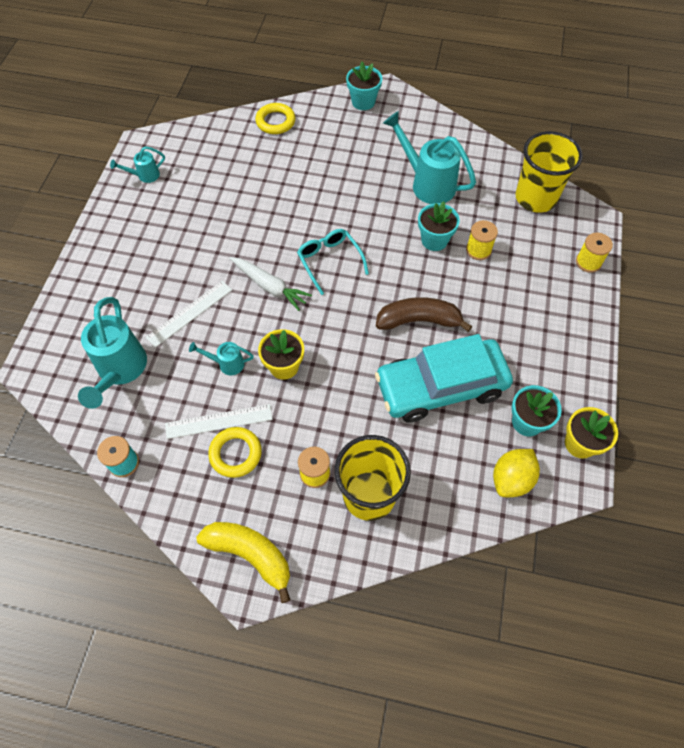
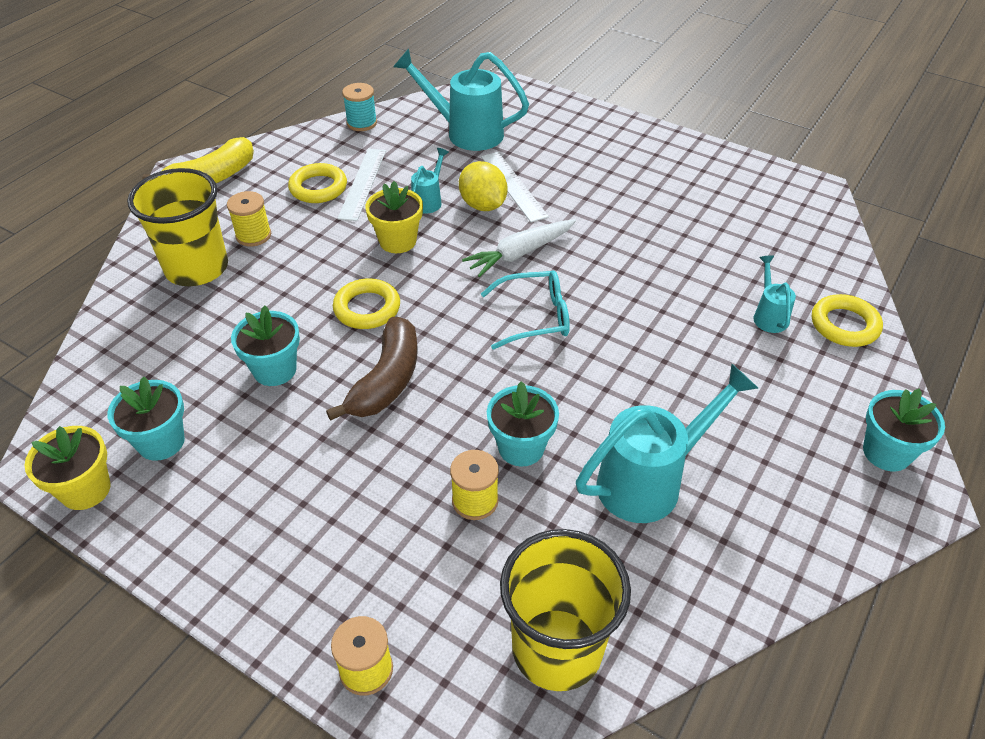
camera: 110 degrees right, 15 degrees down
turquoise watering can [110,146,165,183] -> turquoise watering can moved to [753,255,796,333]
turquoise car [375,334,513,422] -> turquoise flower pot [231,306,300,386]
yellow lemon [493,449,540,497] -> yellow lemon moved to [459,161,508,211]
none -> yellow ring [333,278,400,329]

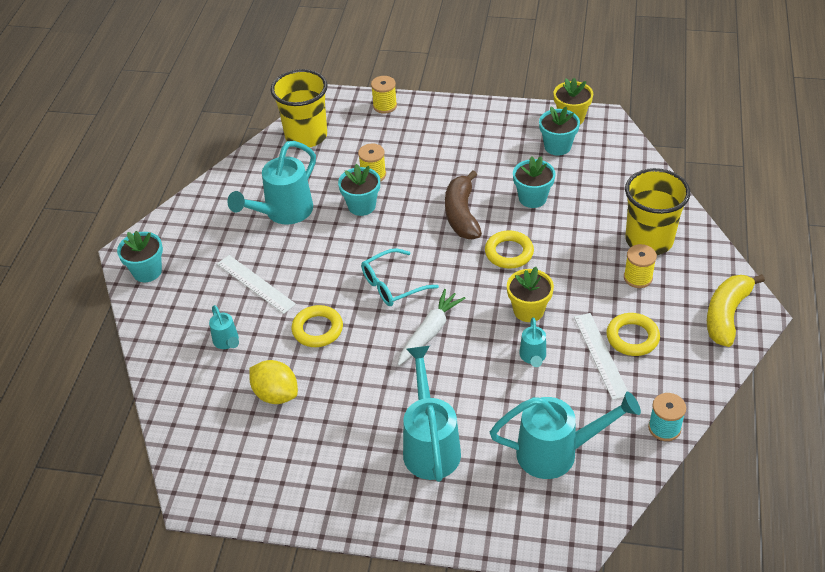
camera: 160 degrees right, 0 degrees up
yellow lemon [459,161,508,211] -> yellow lemon moved to [249,360,298,404]
white ruler [481,152,549,222] -> white ruler moved to [217,255,296,314]
yellow ring [812,294,883,347] -> yellow ring moved to [292,305,343,347]
none -> turquoise watering can [403,346,461,482]

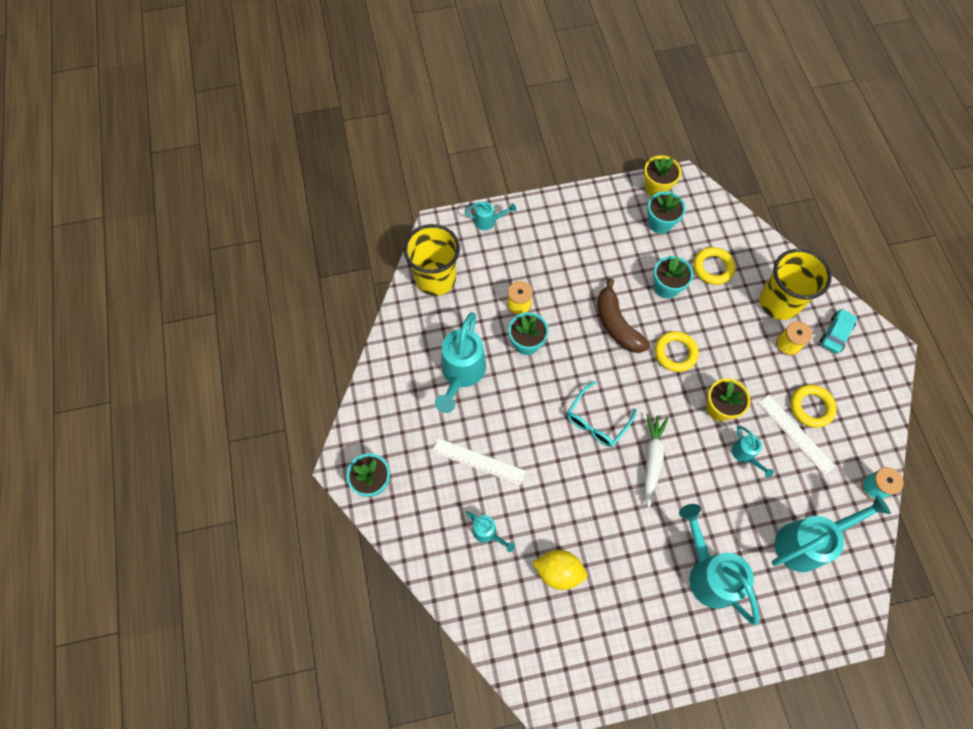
camera: 25 degrees left, 20 degrees up
yellow ring [292,305,343,347] -> yellow ring moved to [693,247,735,285]
yellow spool [371,76,397,114] -> turquoise watering can [465,202,516,230]
yellow banana [707,274,765,347] -> none
none -> turquoise car [820,309,857,354]

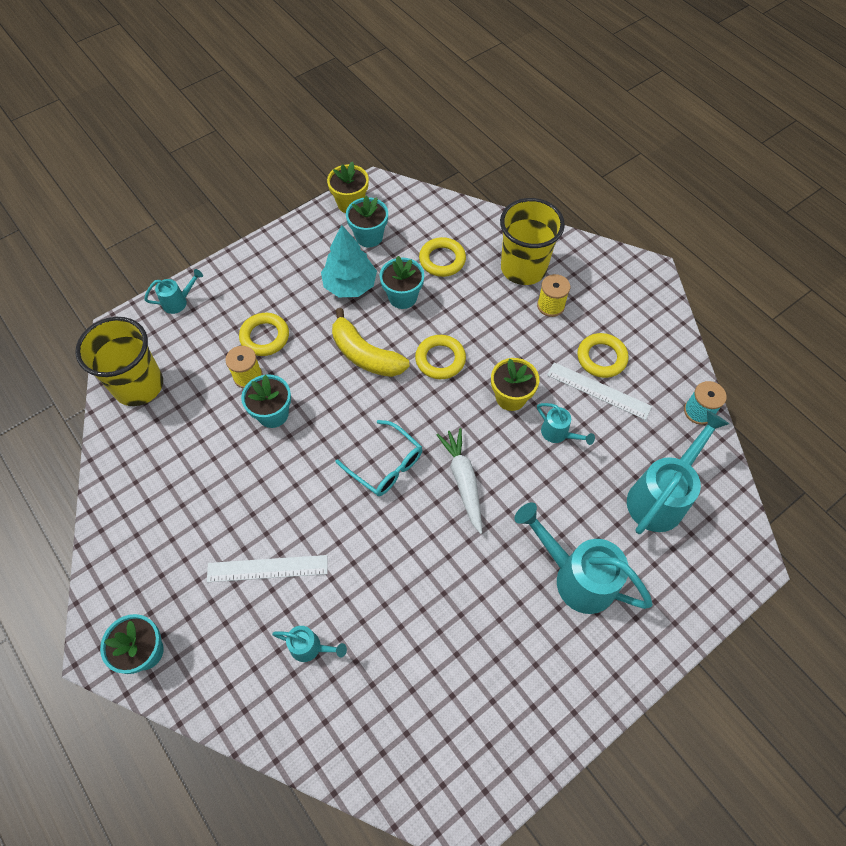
camera: 25 degrees left, 5 degrees down
turquoise watering can [435,312,486,413] -> none
yellow lemon [532,550,587,590] -> none
turquoise glasses [567,381,637,447] -> turquoise glasses turned 60 degrees counterclockwise [336,420,422,496]
brown banana [597,278,650,353] -> yellow banana [332,308,410,377]
turquoise car [820,309,857,354] -> none
none -> yellow ring [239,313,289,356]
none -> turquoise tree [321,225,377,297]

